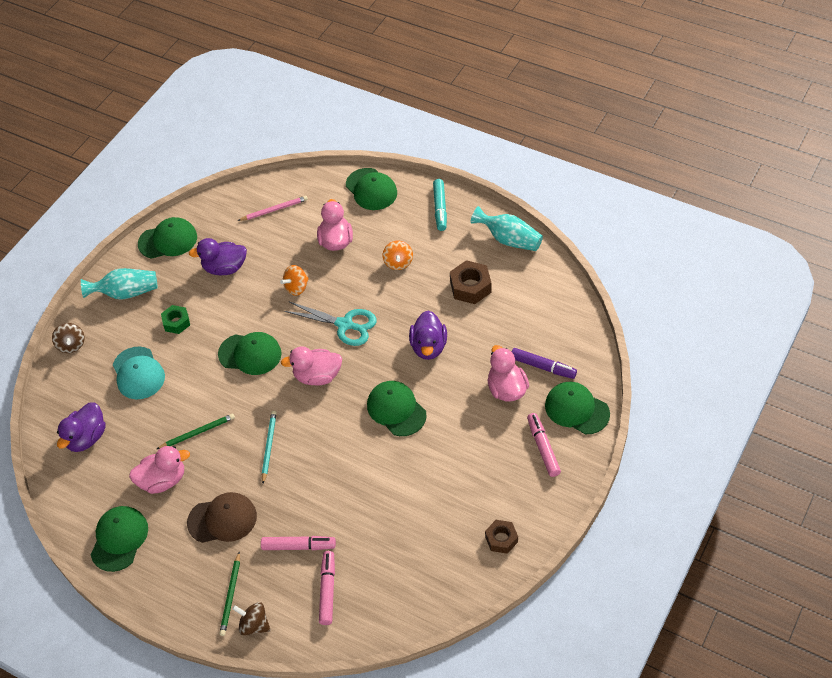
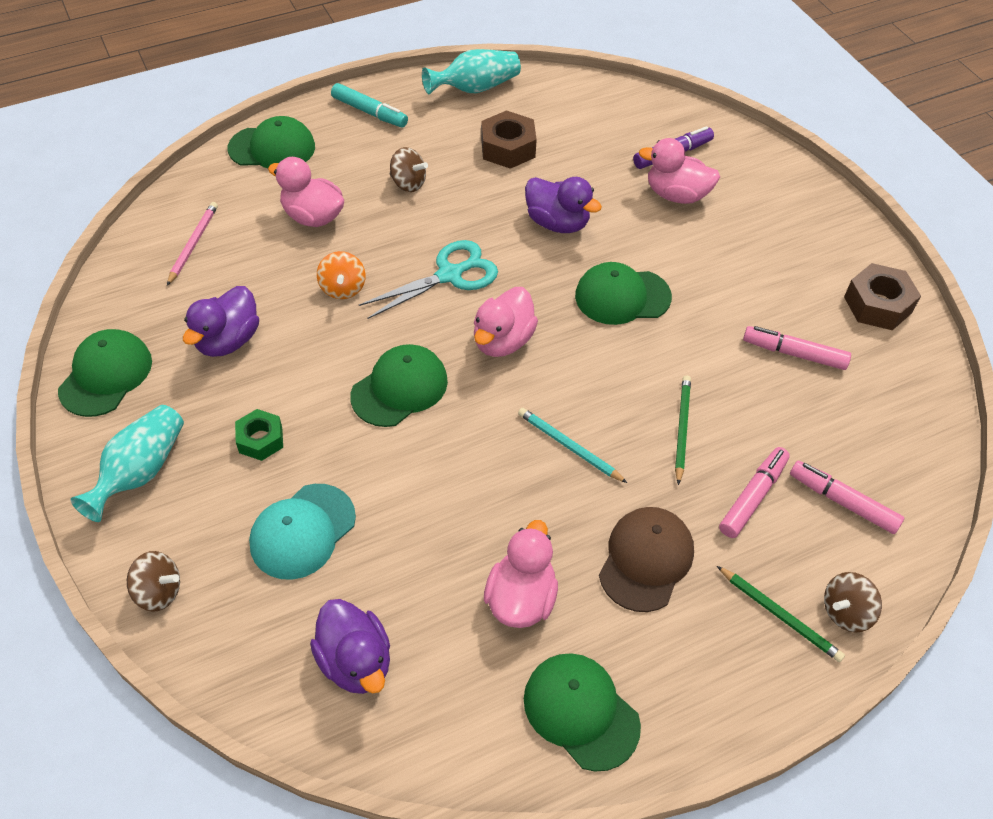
camera: 60 degrees left, 0 degrees up
turquoise cap [113,346,165,400] -> turquoise cap turned 120 degrees clockwise [249,484,356,580]
green pencil [157,414,235,449] -> green pencil moved to [675,375,691,485]
orange spinning top [383,241,413,270] -> brown spinning top [390,147,428,192]
brown nut [485,520,518,554] -> brown nut [844,263,921,330], size x1.50
pink marker [527,413,561,477] -> pink marker moved to [743,326,851,370]
green cap [545,382,610,434] -> none

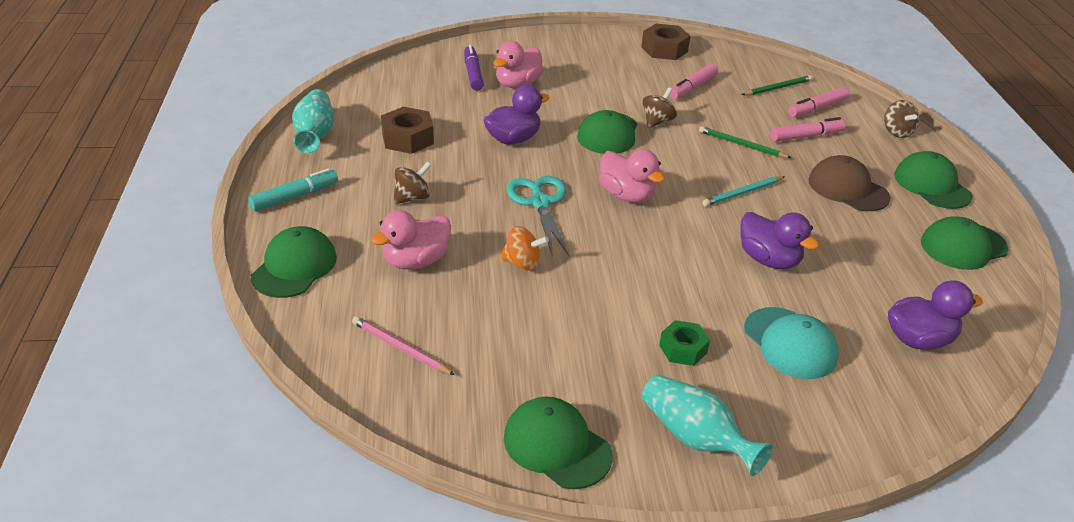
camera: 70 degrees left, 15 degrees down
brown spinning top [127,551,180,612] -> brown spinning top moved to [643,88,677,128]
purple duck [183,286,259,357] -> purple duck moved to [740,212,819,269]
green cap [350,344,448,427] -> green cap moved to [894,151,973,209]
pink duck [484,520,558,628] -> none
green pencil [717,566,845,662] -> green pencil moved to [742,75,812,95]
pink marker [719,447,790,538] -> pink marker turned 105 degrees clockwise [770,117,846,142]

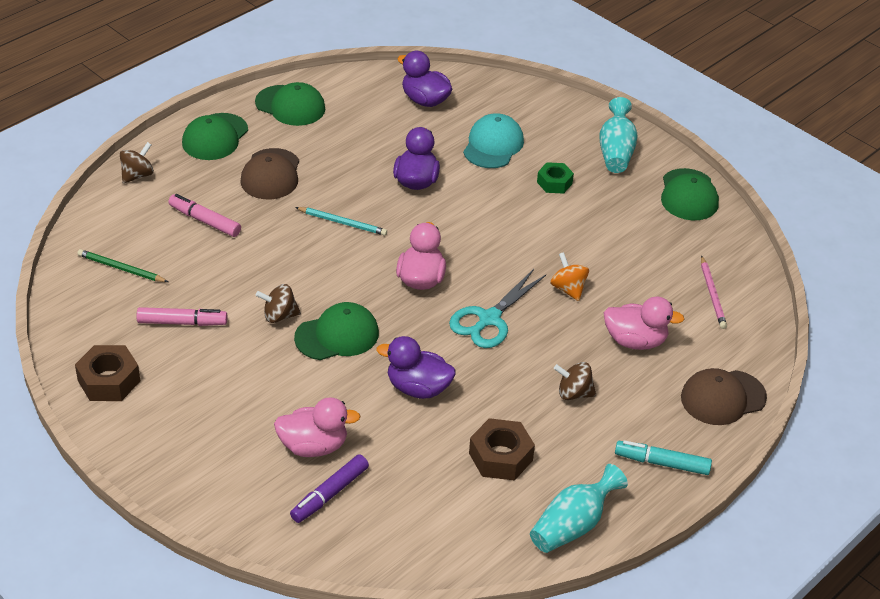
camera: 130 degrees left, 5 degrees up
green cap [251,226,337,298] -> brown cap [681,368,767,425]
green pencil [699,126,791,158] -> none
pink marker [788,87,849,117] -> none

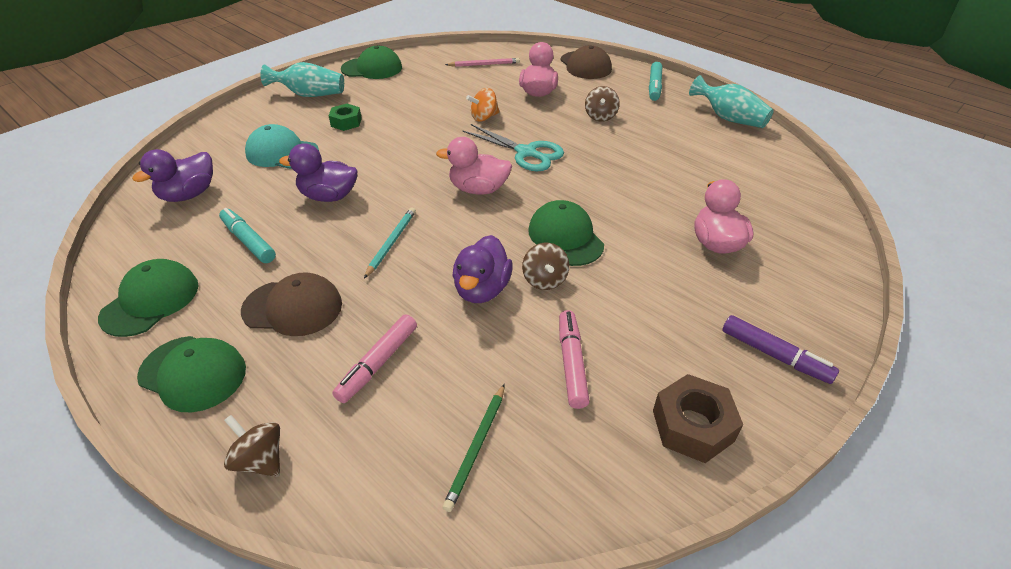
camera: 90 degrees left, 0 degrees up
purple marker [290,454,369,523] -> purple marker moved to [722,315,839,384]
purple duck [377,336,456,399] -> purple duck moved to [452,235,513,303]
brown nut [469,418,535,481] -> none
none -> turquoise marker [219,208,276,263]

